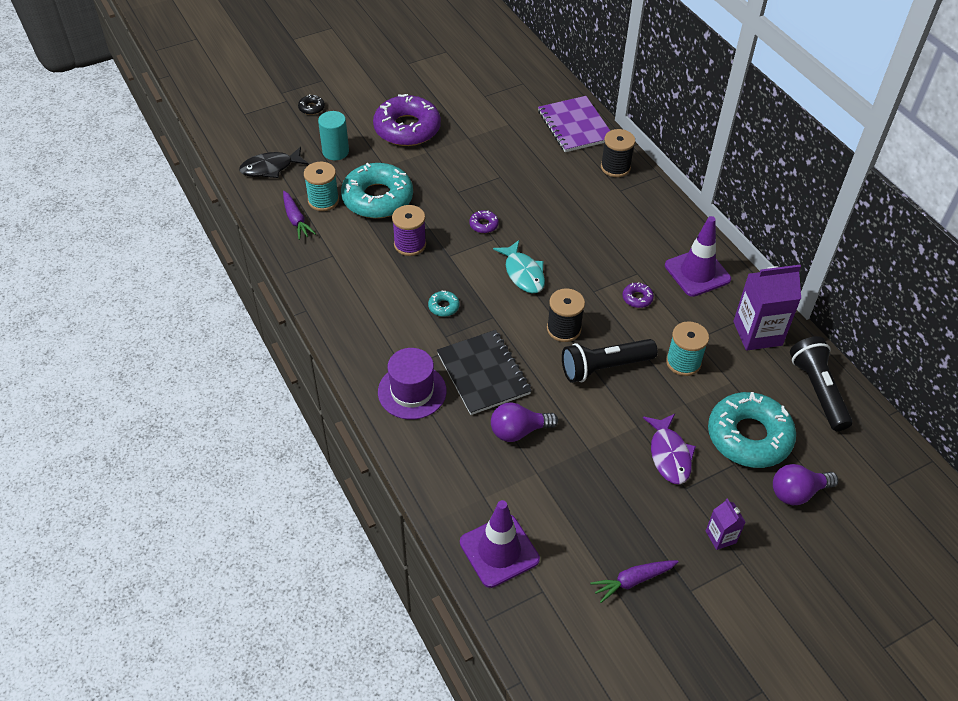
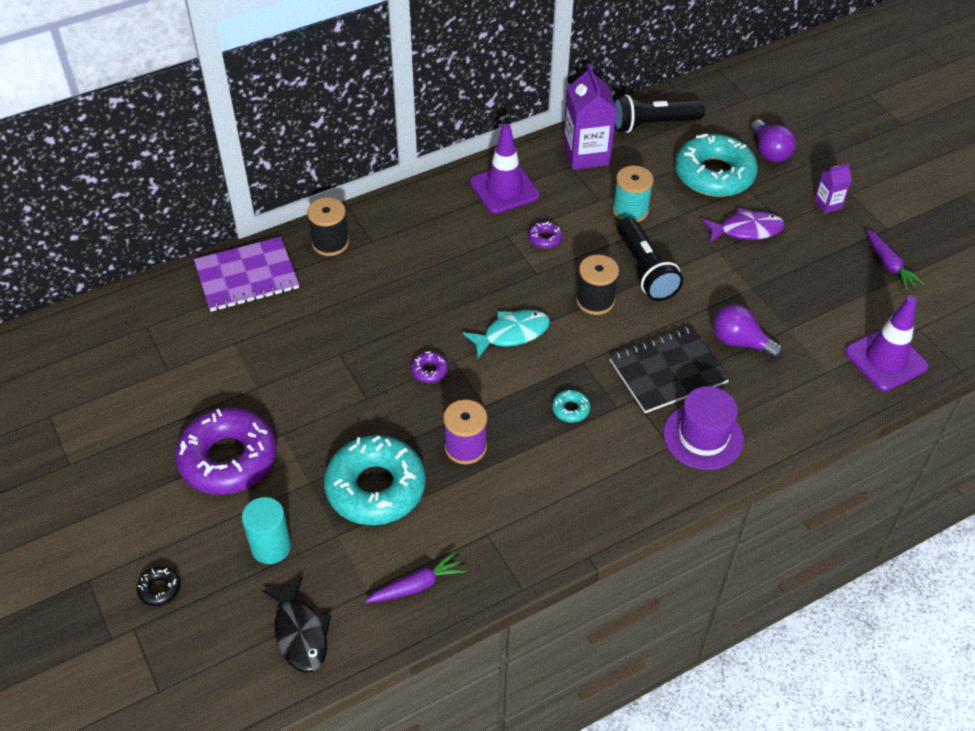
camera: 90 degrees left, 0 degrees up
turquoise spool [304,162,339,211] -> none
purple light bulb [491,402,558,442] -> purple light bulb turned 135 degrees clockwise [713,304,783,359]

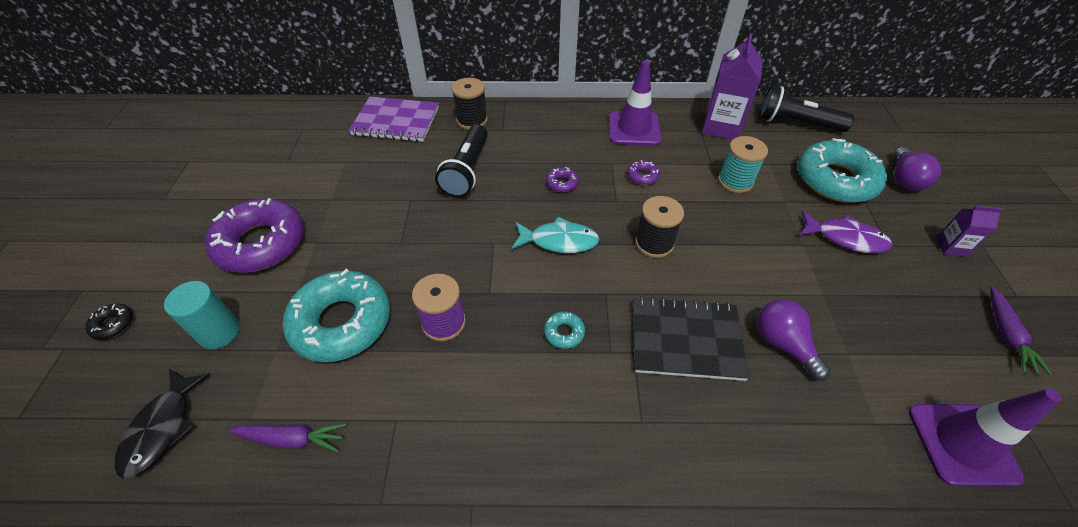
camera: 30 degrees right, 0 degrees up
purple donut [411,352,448,383] -> purple donut moved to [546,167,579,192]
black flashlight [617,217,683,301] -> black flashlight moved to [435,125,488,198]
purple hat [663,386,744,470] -> none

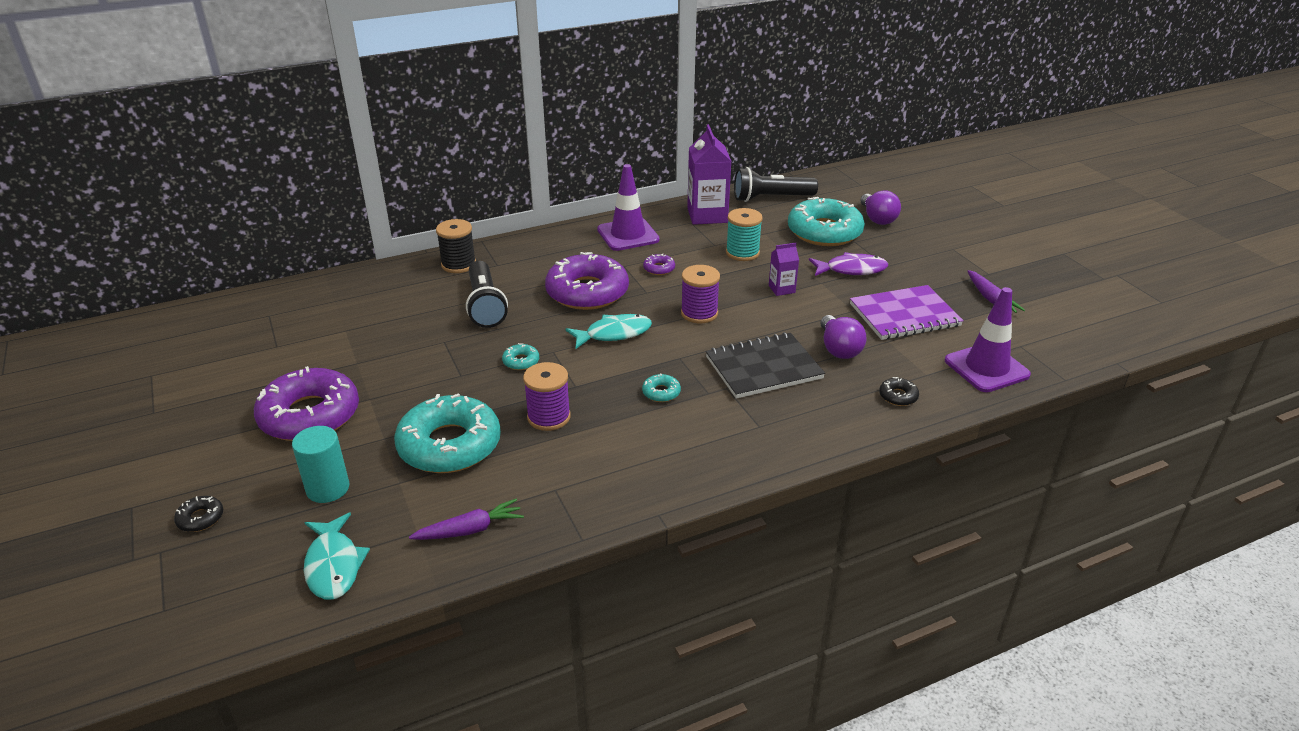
camera: 25 degrees left, 15 degrees down
black fish [115,369,210,479] -> turquoise fish [304,512,370,600]
purple notebook [349,97,439,142] -> purple notebook moved to [850,285,964,340]
purple donut [546,167,579,192] -> purple donut [545,252,629,310], size x2.50
black spool [635,196,684,258] -> purple spool [681,265,720,323]
purple light bulb [757,299,830,381] -> purple light bulb turned 135 degrees counterclockwise [820,315,866,359]
purple carton [936,206,1003,256] -> purple carton moved to [769,243,799,296]
none -> turquoise donut [502,343,539,370]
none -> black donut [879,377,919,406]

